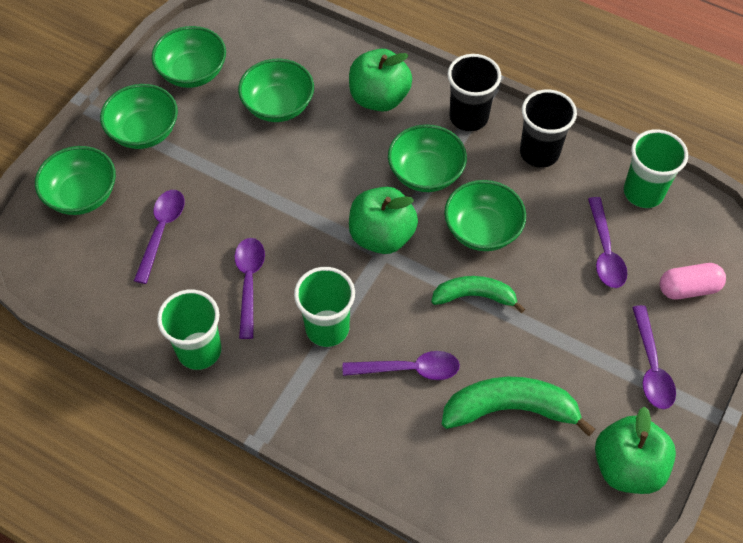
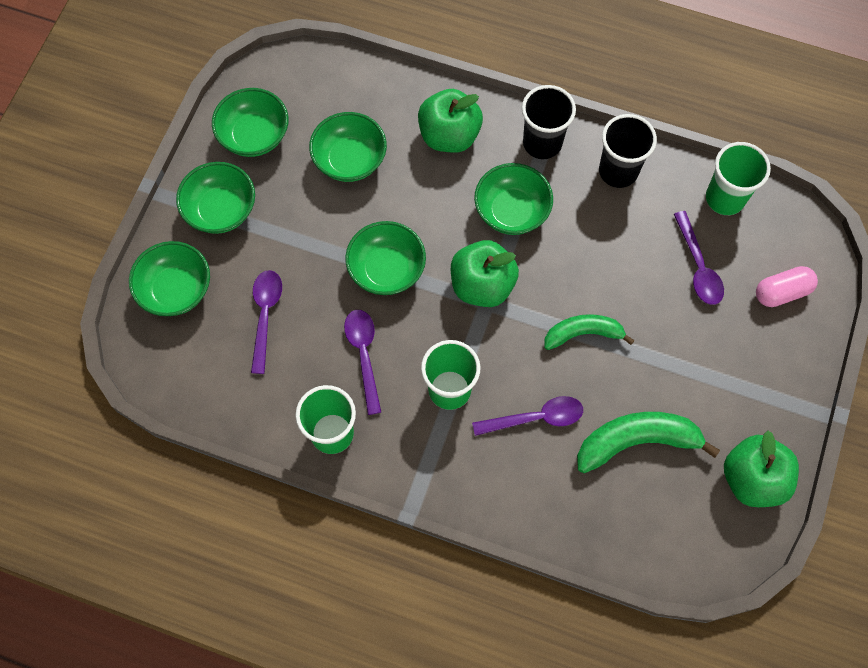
camera: 10 degrees left, 10 degrees up
green bowl [444,180,526,251] -> green bowl moved to [345,221,426,295]
purple spoon [632,305,676,409] -> none

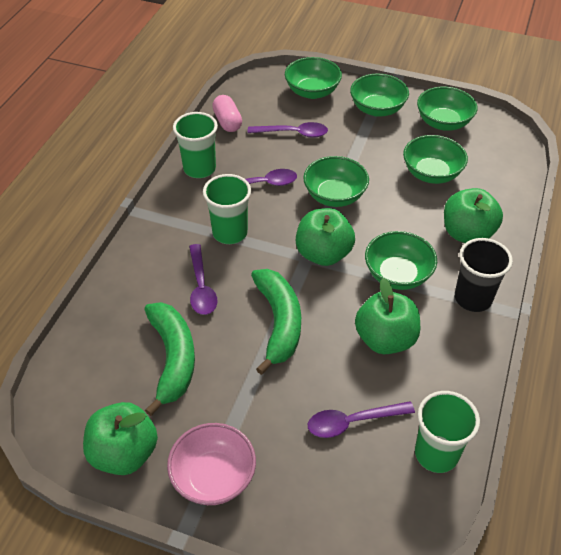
camera: 90 degrees right, 20 degrees down
green banana [544,314,635,350] -> green banana [251,269,301,375], size x1.53
black cup [599,114,657,188] -> none
pink capsule [756,266,818,307] -> pink capsule moved to [212,95,242,132]
none -> pink bowl [167,423,256,505]
none -> green apple [355,278,420,354]

